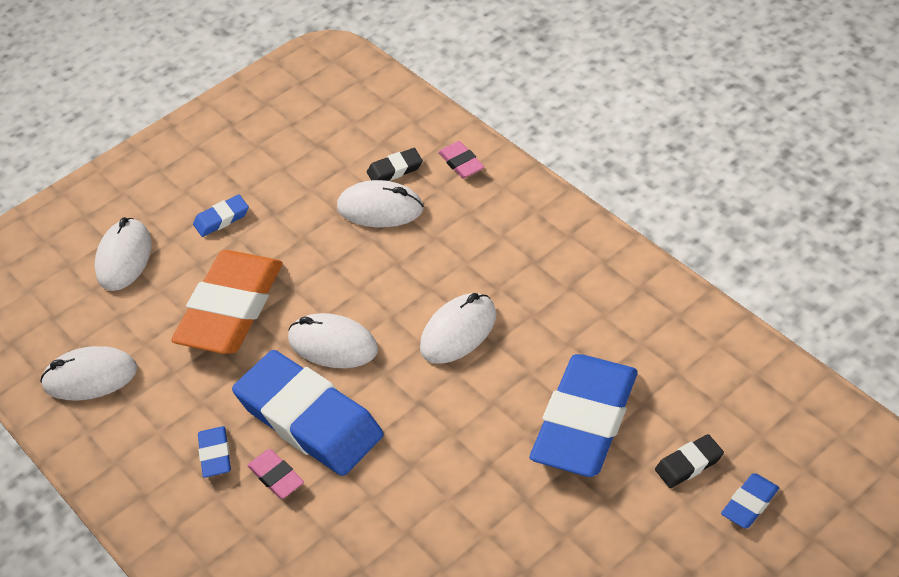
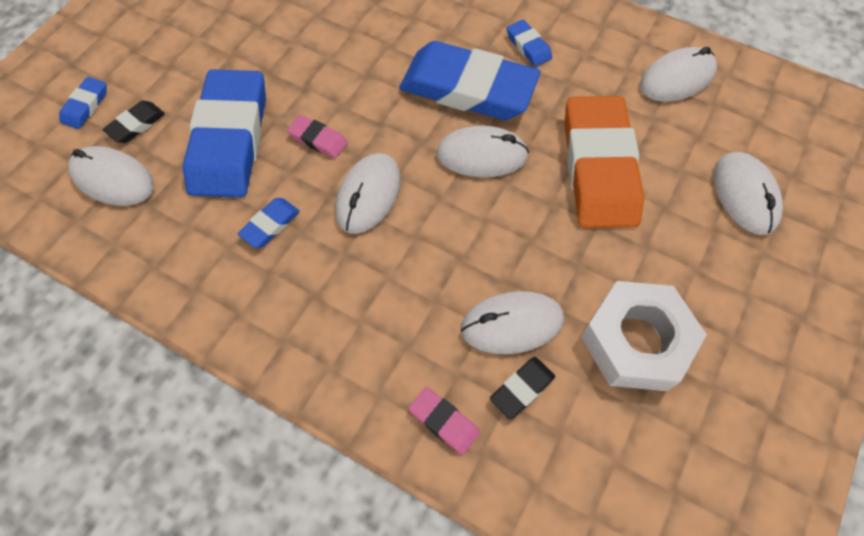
camera: 155 degrees right, 15 degrees up
blue eraser [193,195,249,237] -> blue eraser moved to [237,198,300,248]
pink eraser [247,449,304,499] -> pink eraser moved to [287,115,348,158]
none -> white mouse [68,146,154,206]
none -> white nut [581,281,707,391]

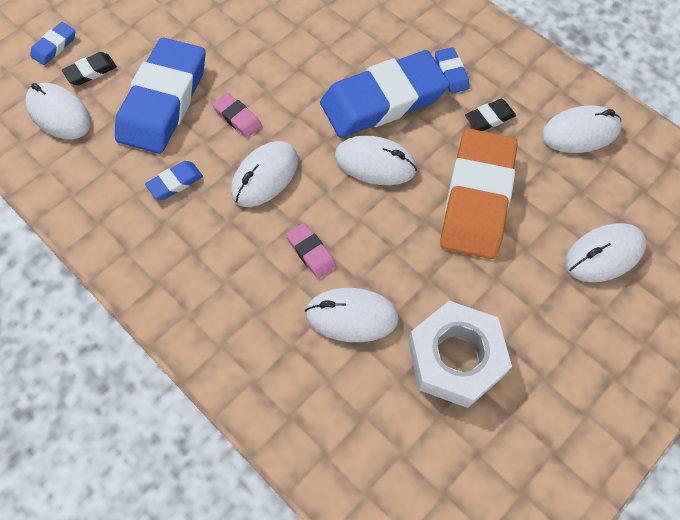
camera: 15 degrees right, 0 degrees up
blue eraser [399,41,541,120] -> blue eraser turned 60 degrees counterclockwise [320,50,450,138]
pink eraser [409,387,480,455] -> pink eraser moved to [286,223,336,278]
black eraser [490,357,555,420] -> black eraser moved to [465,99,516,131]
white mouse [714,152,783,235] -> white mouse turned 60 degrees clockwise [565,223,646,282]

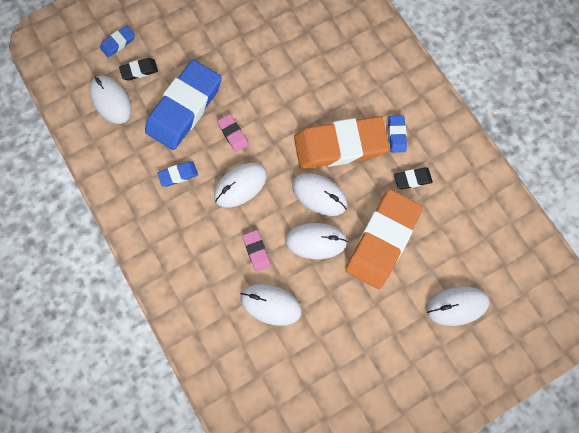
camera: 15 degrees right, 10 degrees up
blue eraser [320,50,450,138] -> orange eraser [294,116,390,169]
white nut [408,301,512,408] -> none
white mouse [542,106,622,153] -> white mouse moved to [285,223,348,259]

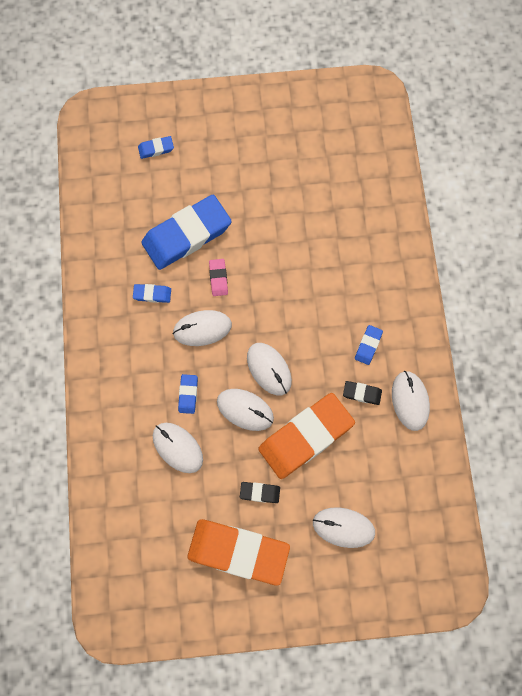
camera: 25 degrees right, 0 degrees up
white mouse [89,76,132,124] -> white mouse moved to [392,371,430,431]
black eraser [119,58,158,81] -> black eraser moved to [240,482,280,503]
pink eraser [242,230,271,272] -> blue eraser [178,374,198,414]
orange eraser [294,116,390,169] -> orange eraser moved to [187,519,290,585]

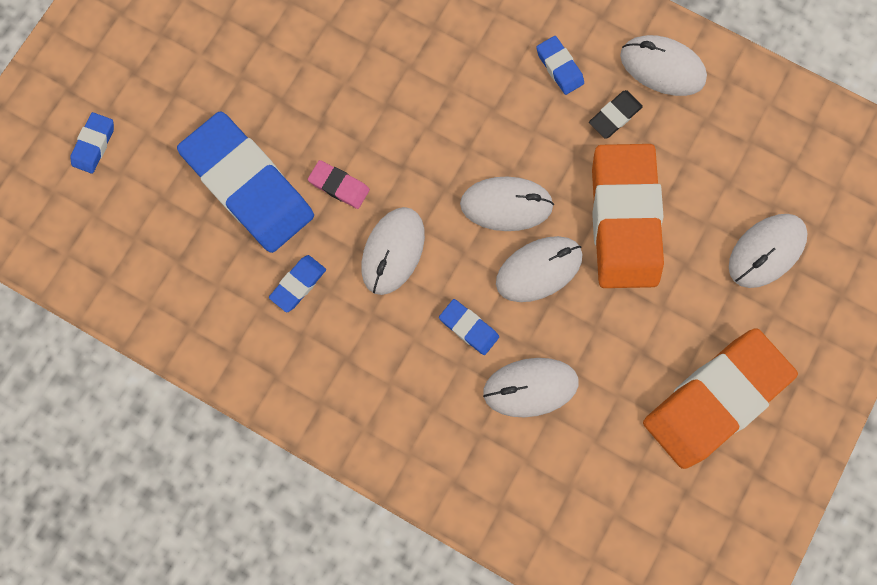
camera: 55 degrees left, 5 degrees up
blue eraser [141,195,232,270] -> blue eraser turned 45 degrees counterclockwise [177,111,314,253]
black eraser [240,482,280,503] -> none

